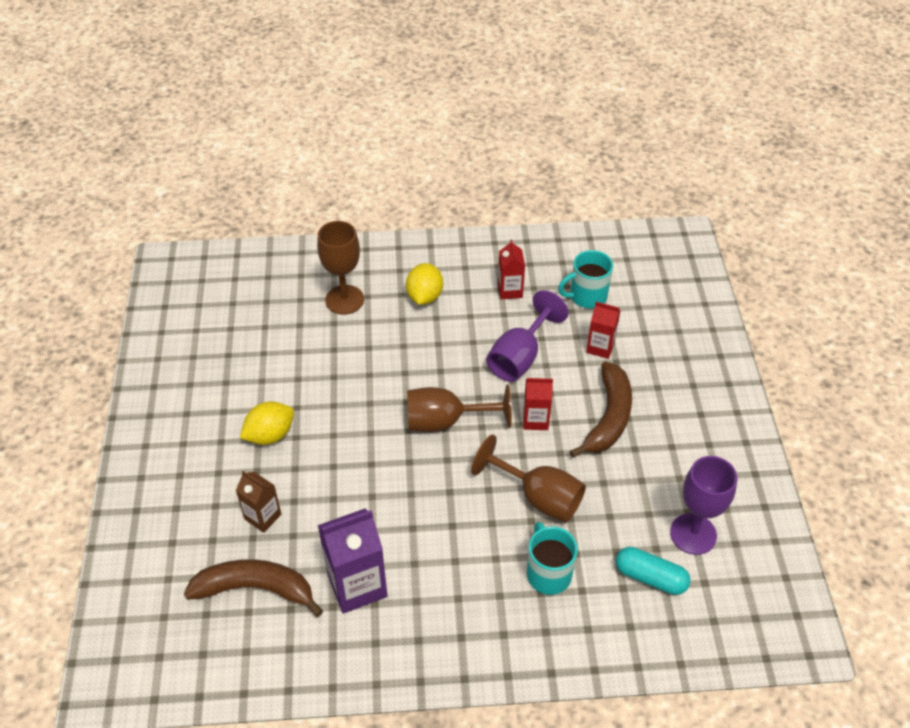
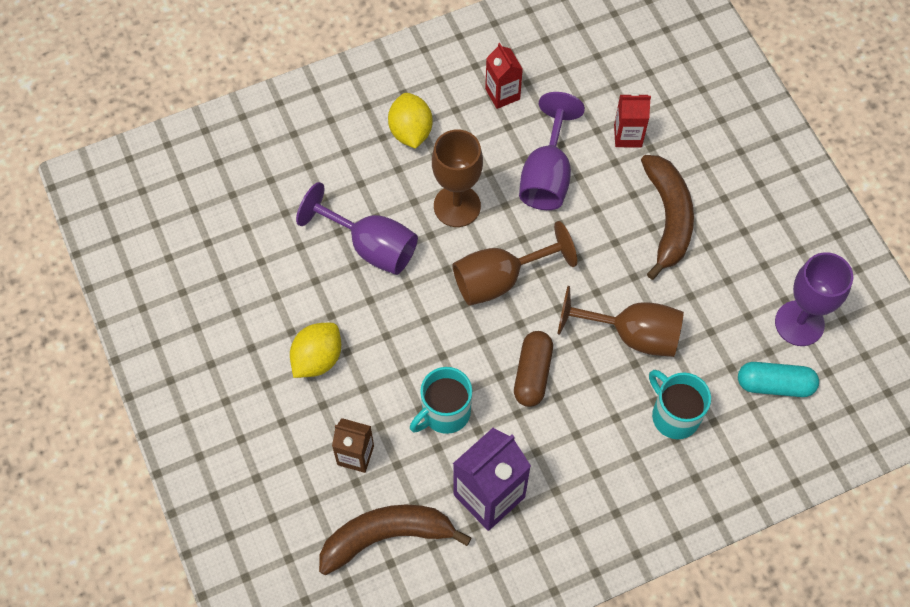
camera: 20 degrees left, 15 degrees up
brown goblet [317,221,364,315] -> brown goblet moved to [432,129,483,227]
red carton [523,377,553,430] -> none
turquoise mug [558,250,613,308] -> turquoise mug moved to [410,367,472,434]
none -> purple goblet [296,182,418,275]
none -> brown capsule [514,331,553,407]

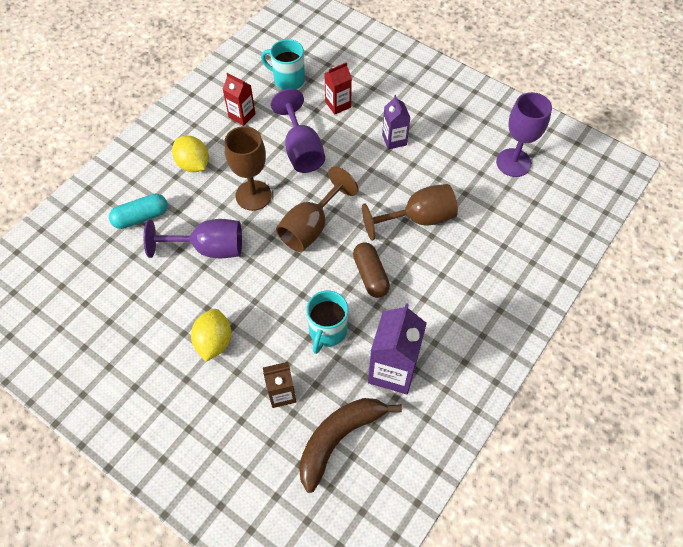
camera: 30 degrees left, 5 degrees down
brown banana [641,155,694,280] -> purple carton [382,95,410,149]
turquoise mug [649,370,711,439] -> turquoise mug moved to [261,39,305,90]
turquoise capsule [738,362,819,397] -> turquoise capsule moved to [109,194,168,229]

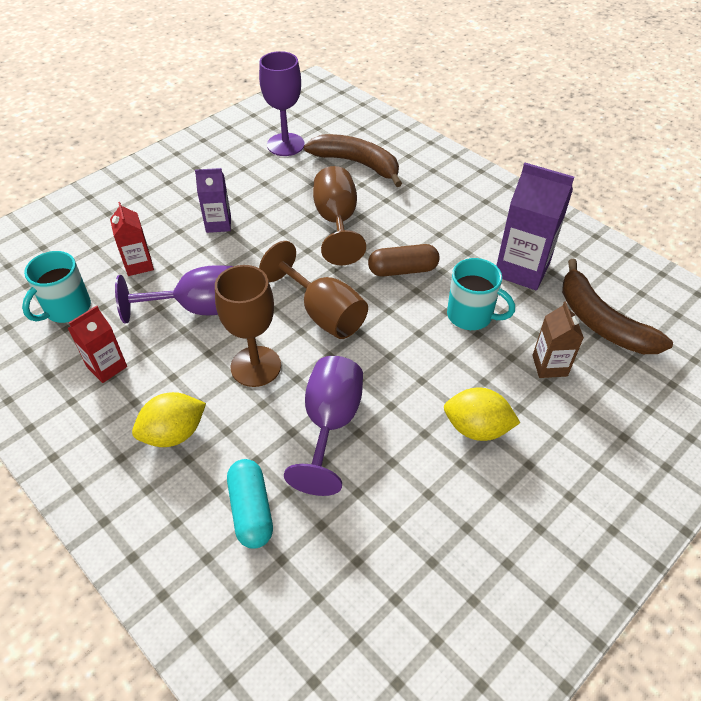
camera: 80 degrees left, 10 degrees down
none -> brown banana [304,134,402,187]

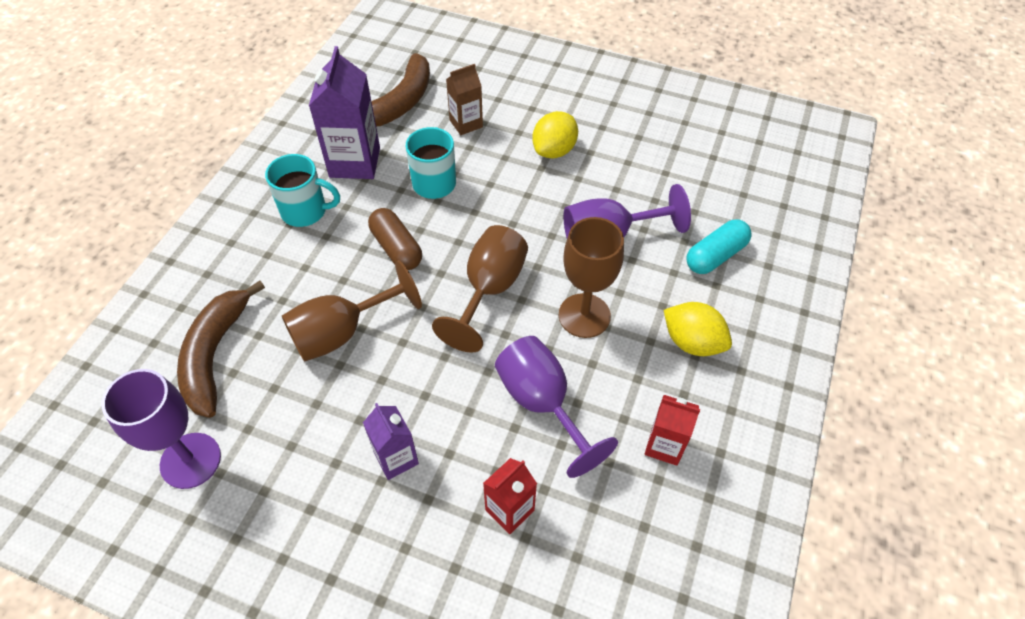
camera: 115 degrees left, 5 degrees up
turquoise mug [22,251,91,323] -> turquoise mug moved to [265,154,340,227]
yellow lemon [444,388,520,441] -> yellow lemon turned 45 degrees clockwise [532,111,578,158]

